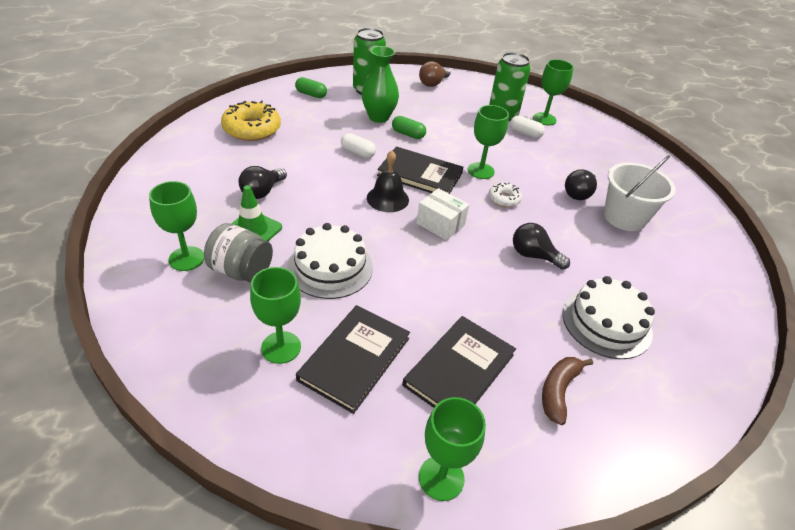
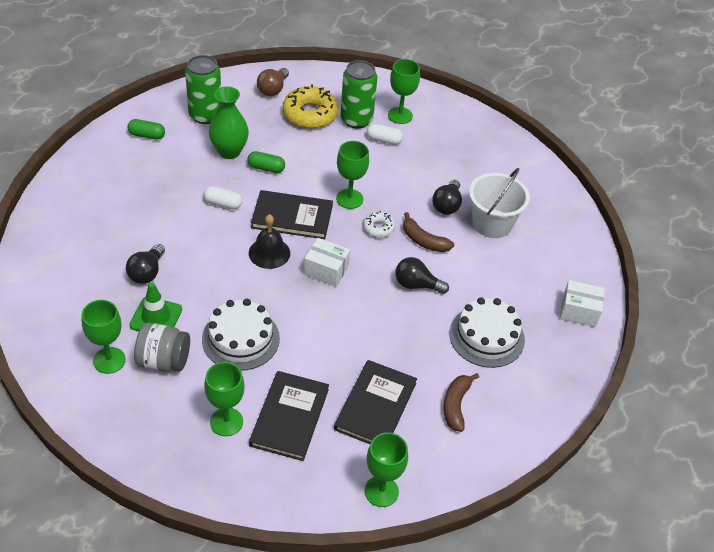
camera: 15 degrees left, 5 degrees up
yellow donut [221,101,281,141] -> yellow donut moved to [283,84,338,128]
none -> brown banana [403,212,454,252]
none -> white box [560,280,605,327]

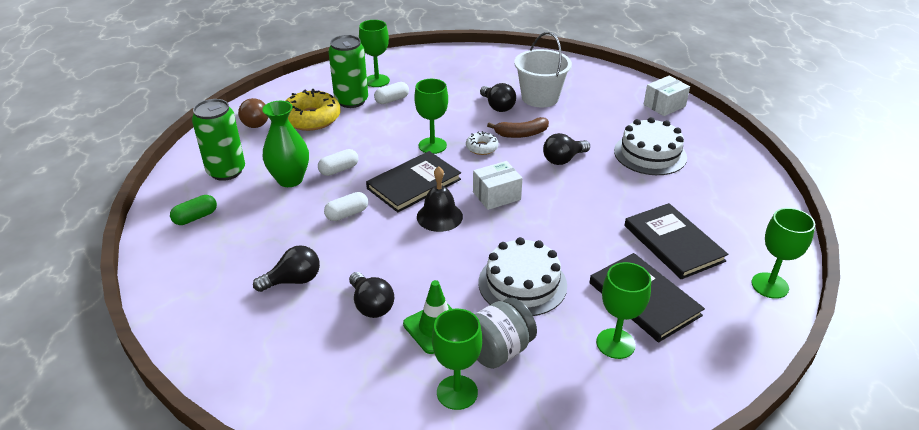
camera: 45 degrees left, 10 degrees down
green capsule [247,151,285,173] -> white capsule [318,149,358,176]
brown banana [443,373,479,432] -> none
none -> black light bulb [253,245,320,292]

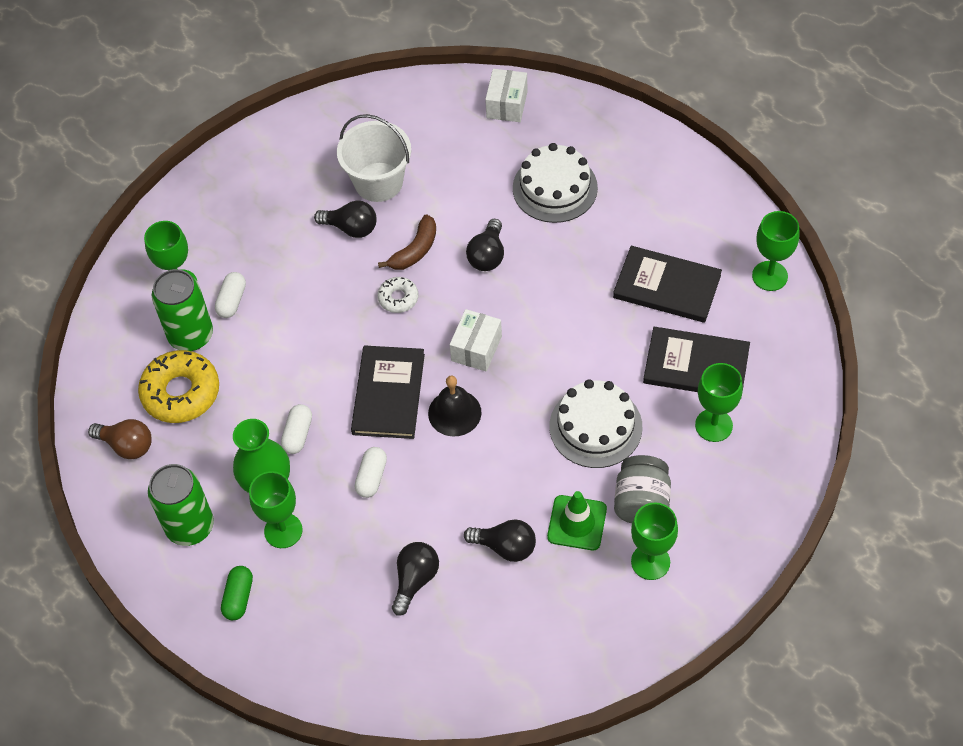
camera: 40 degrees left, 20 degrees up
green goblet [414,79,448,154] -> green goblet moved to [249,471,303,548]

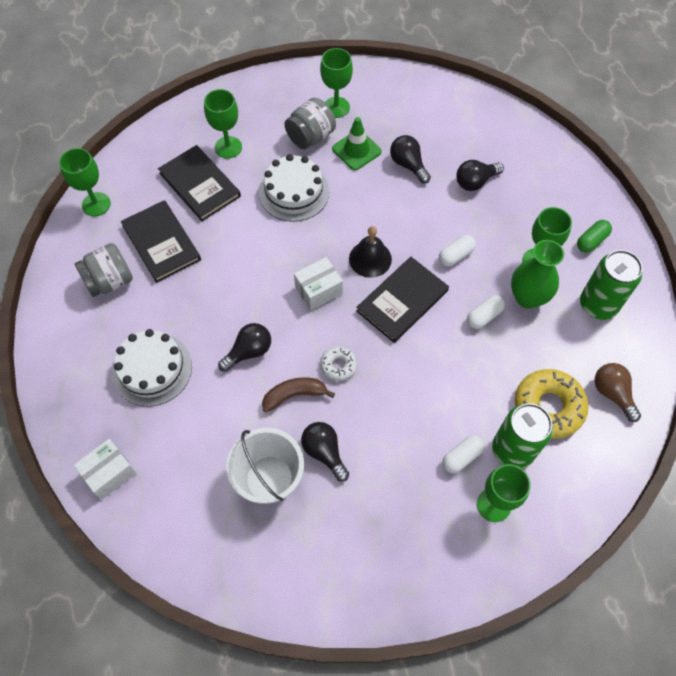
camera: 145 degrees left, 5 degrees up
none -> grey jar [75,243,133,297]

